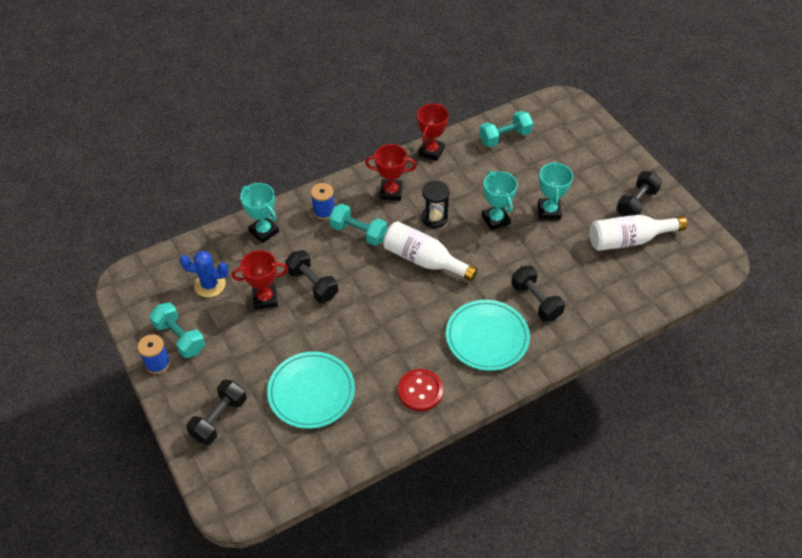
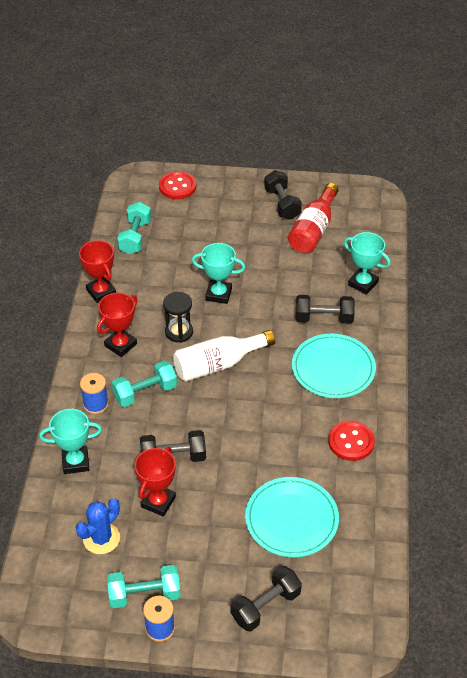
camera: 55 degrees left, 5 degrees down
black dumbbell [186,379,246,445] -> black dumbbell turned 75 degrees clockwise [231,566,302,632]
turquoise trophy [538,161,573,220] -> turquoise trophy moved to [344,232,390,295]
white bottle [589,215,687,251] -> red bottle [288,183,339,253]
none -> red button [159,171,197,199]

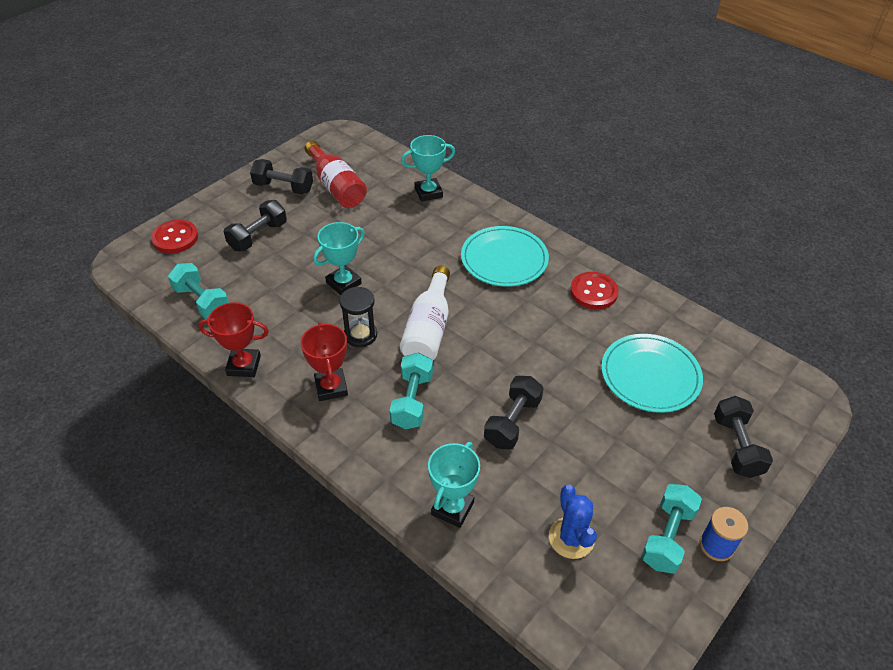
camera: 55 degrees left, 0 degrees up
blue spool [80,373,109,414] -> none
red trophy [135,447,176,517] -> none
black dumbbell [296,295,355,324] -> black dumbbell moved to [224,200,287,251]

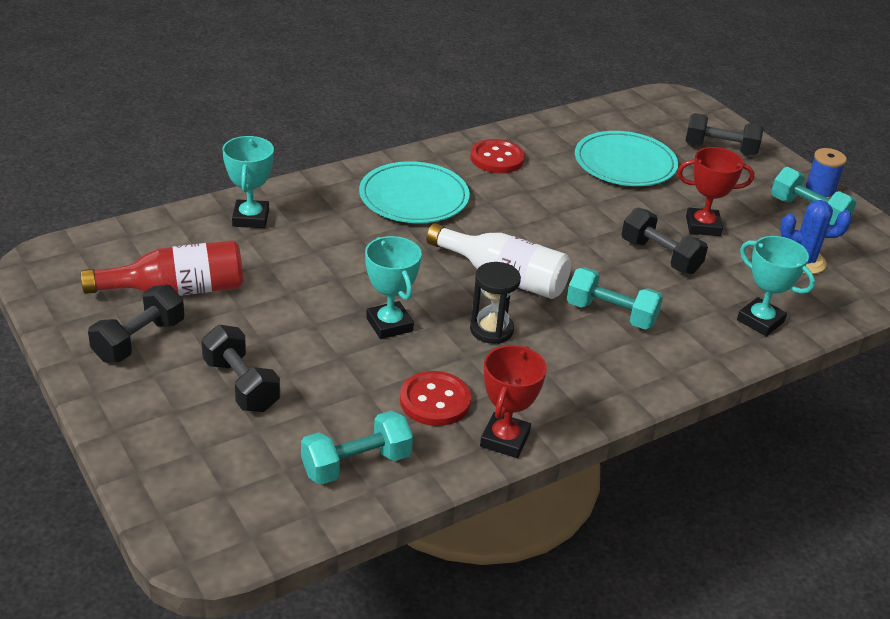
camera: 75 degrees left, 10 degrees down
red button [151,220,198,253] -> red button moved to [400,371,471,426]
red trophy [301,322,348,401] -> red trophy moved to [677,147,754,236]

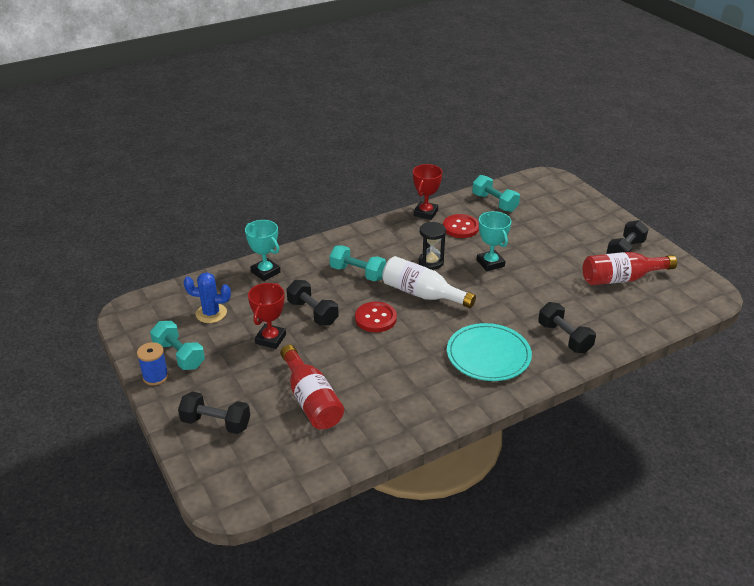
camera: 175 degrees left, 0 degrees up
black dumbbell [201,325,280,412] -> black dumbbell moved to [538,302,596,353]
turquoise trophy [222,136,274,228] -> none
turquoise dumbbell [301,410,413,485] -> turquoise dumbbell turned 75 degrees clockwise [472,175,520,212]
red button [470,139,525,173] -> red button moved to [355,302,397,332]
turquoise plate [575,131,678,186] -> red bottle [280,345,344,430]
red trophy [677,147,754,236] -> red trophy turned 75 degrees counterclockwise [248,283,286,349]

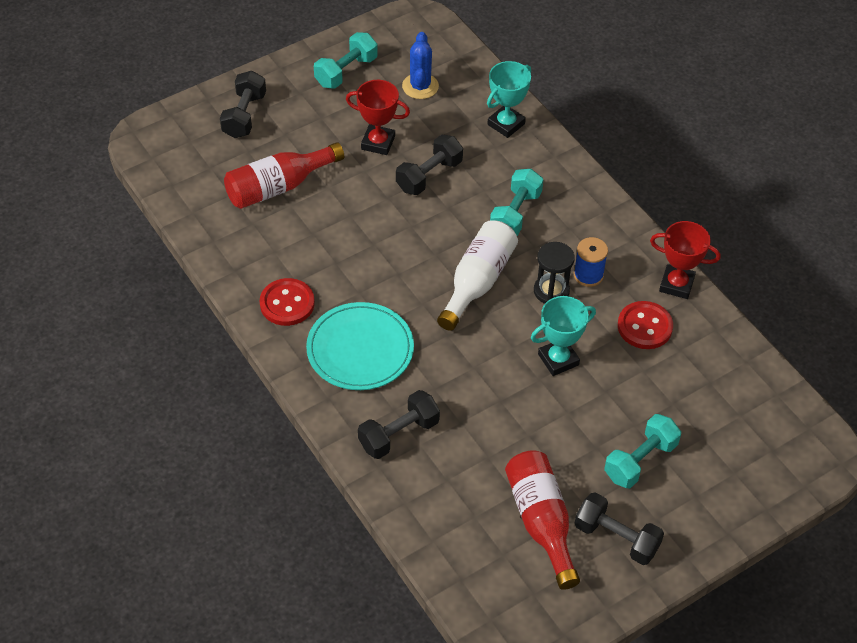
camera: 85 degrees right, 15 degrees up
blue spool [137,342,169,385] -> blue spool moved to [574,237,608,287]
red button [355,302,397,332] -> red button moved to [260,278,315,326]
turquoise dumbbell [472,175,520,212] -> turquoise dumbbell moved to [604,414,681,488]

